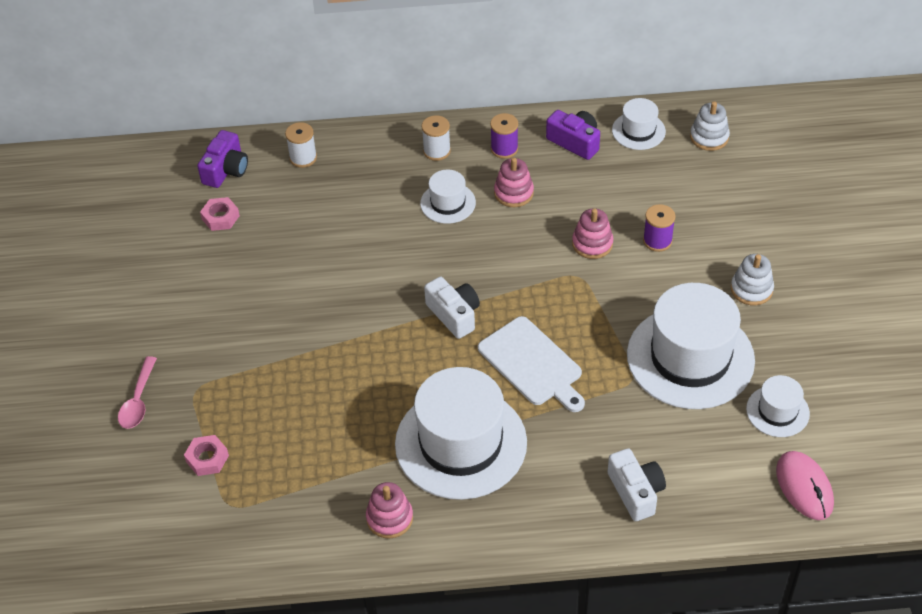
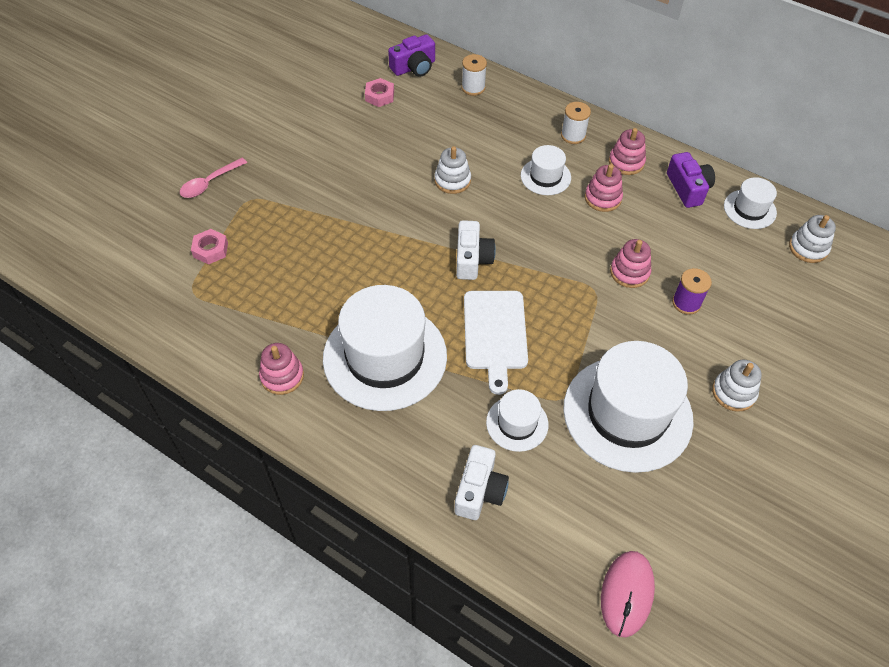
camera: 35 degrees right, 5 degrees up
purple spool [490,113,518,159] -> pink stacking toy [609,128,646,175]
white hat [746,375,810,437] -> white hat moved to [486,389,549,452]
none -> white stacking toy [435,146,471,194]

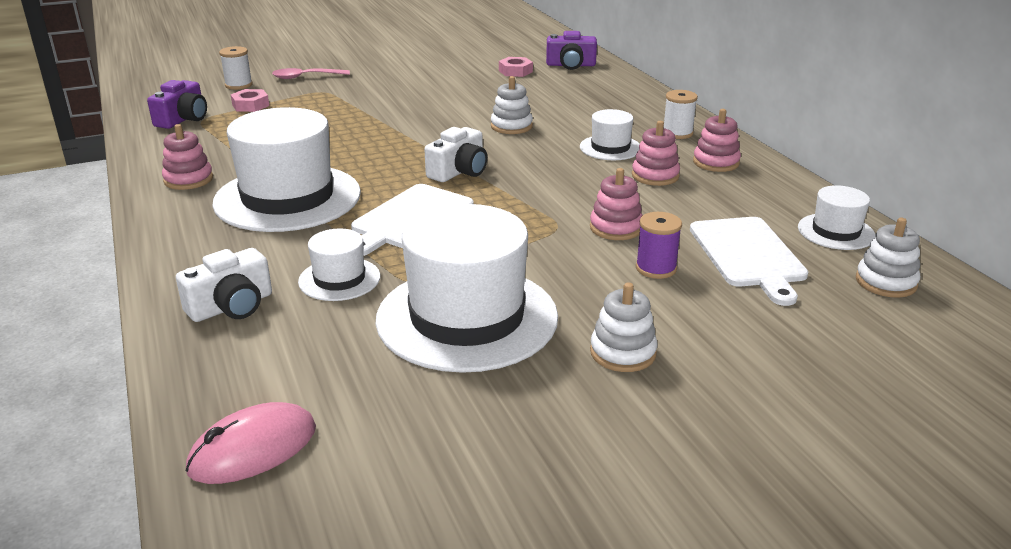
camera: 35 degrees right, 25 degrees down
white spool [462,54,487,96] -> white spool moved to [219,46,253,90]
purple camera [667,152,715,208] -> purple camera moved to [147,80,207,129]
none -> white cutting board [690,217,808,306]

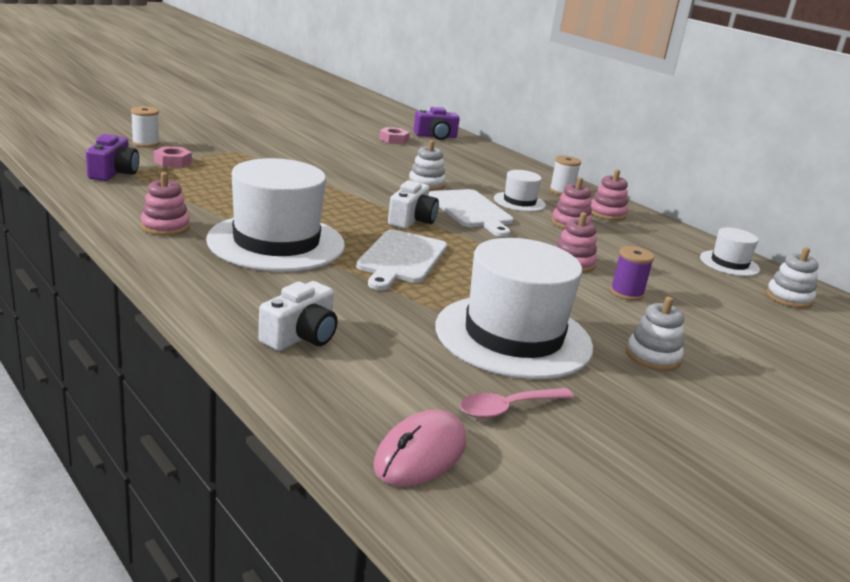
camera: 20 degrees left, 5 degrees down
pink spoon [272,68,350,79] -> pink spoon moved to [460,388,574,418]
white hat [298,228,380,301] -> none
white cutting board [690,217,808,306] -> white cutting board moved to [429,189,514,237]

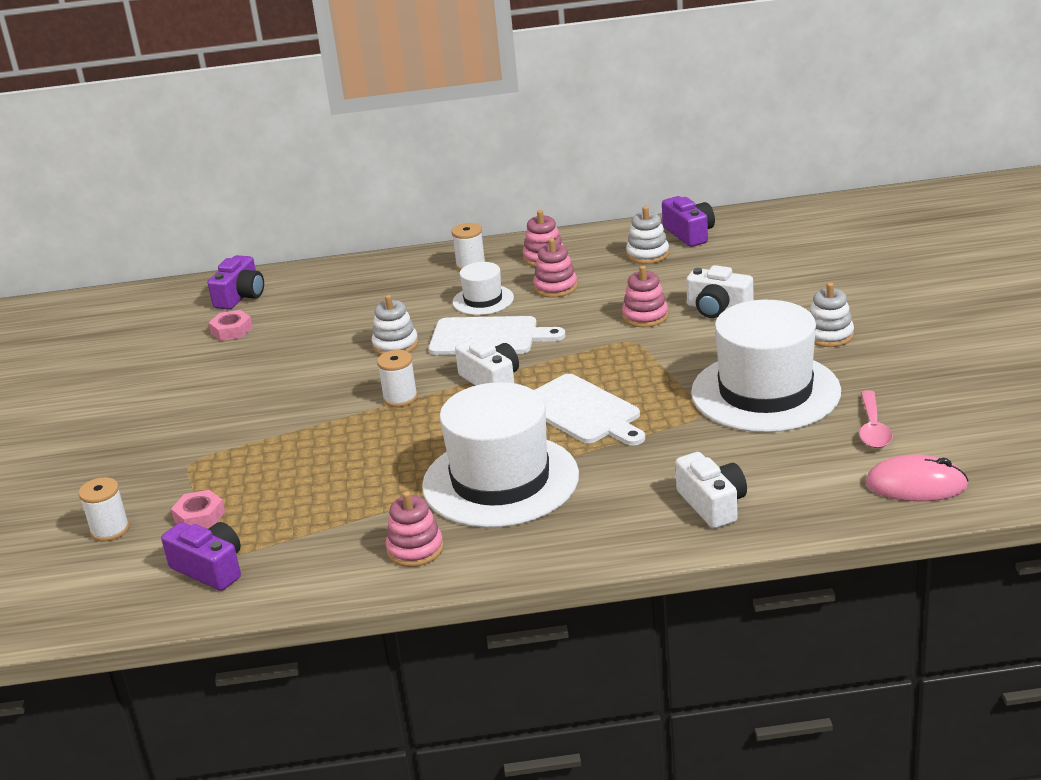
camera: 50 degrees left, 5 degrees up
pink mouse [374,410,466,487] -> pink mouse turned 60 degrees counterclockwise [865,454,969,501]
purple spool [610,246,654,301] -> white camera [686,265,754,318]
white hat [700,228,760,276] -> purple camera [662,196,715,247]
white stacking toy [766,247,819,308] -> white stacking toy moved to [626,206,669,264]
none -> white spool [377,350,418,407]

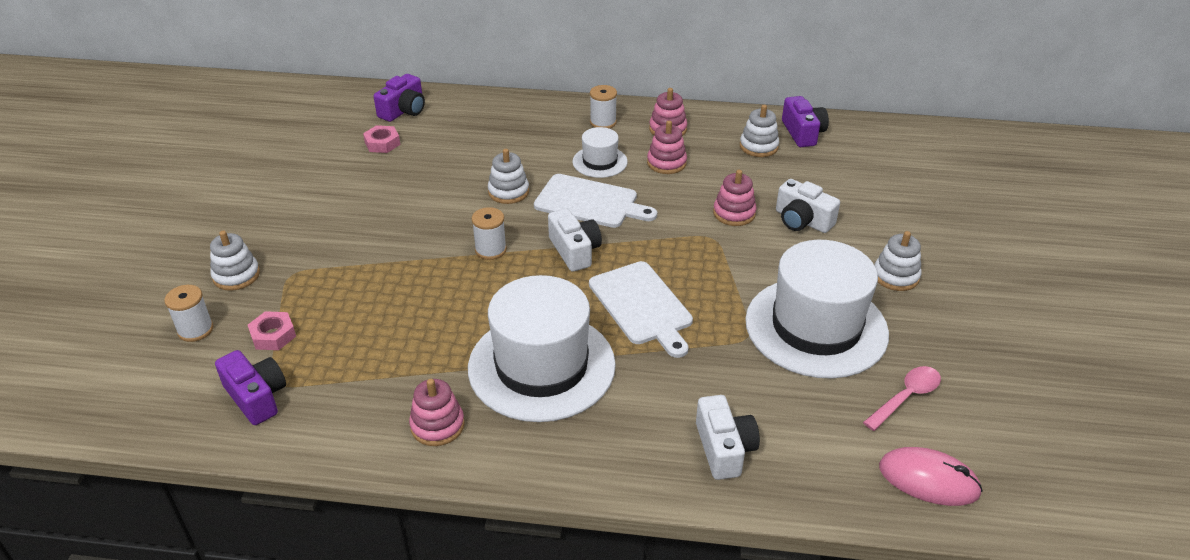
camera: 10 degrees right, 10 degrees up
pink spoon [859,390,892,448] -> pink spoon turned 150 degrees counterclockwise [863,366,941,431]
none -> white stacking toy [210,231,260,291]

